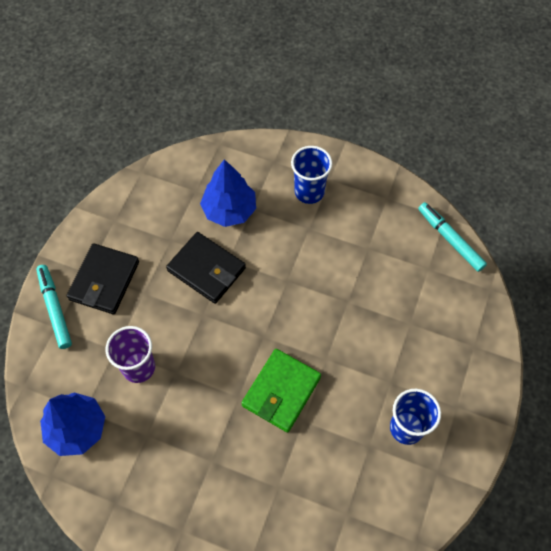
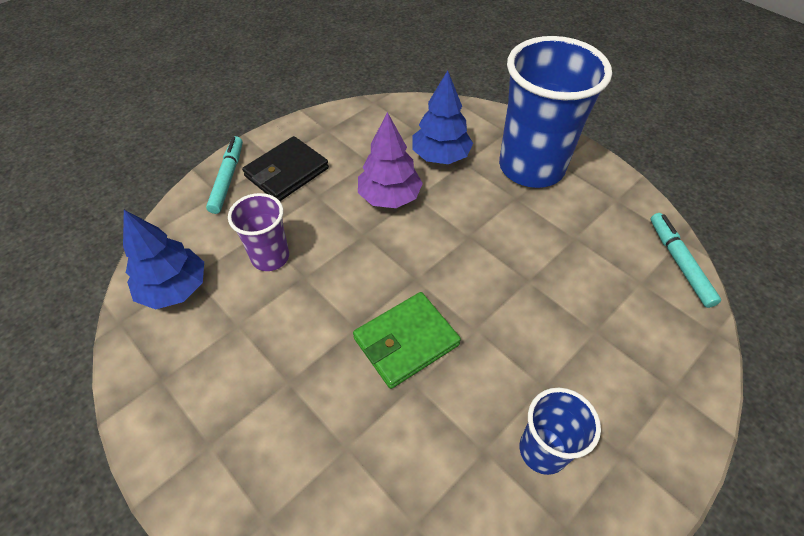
camera: 25 degrees right, 10 degrees down
black wallet [166,232,246,304] -> purple tree [358,112,423,208]
blue cup [291,146,332,204] -> blue cup [499,36,612,188], size x1.97

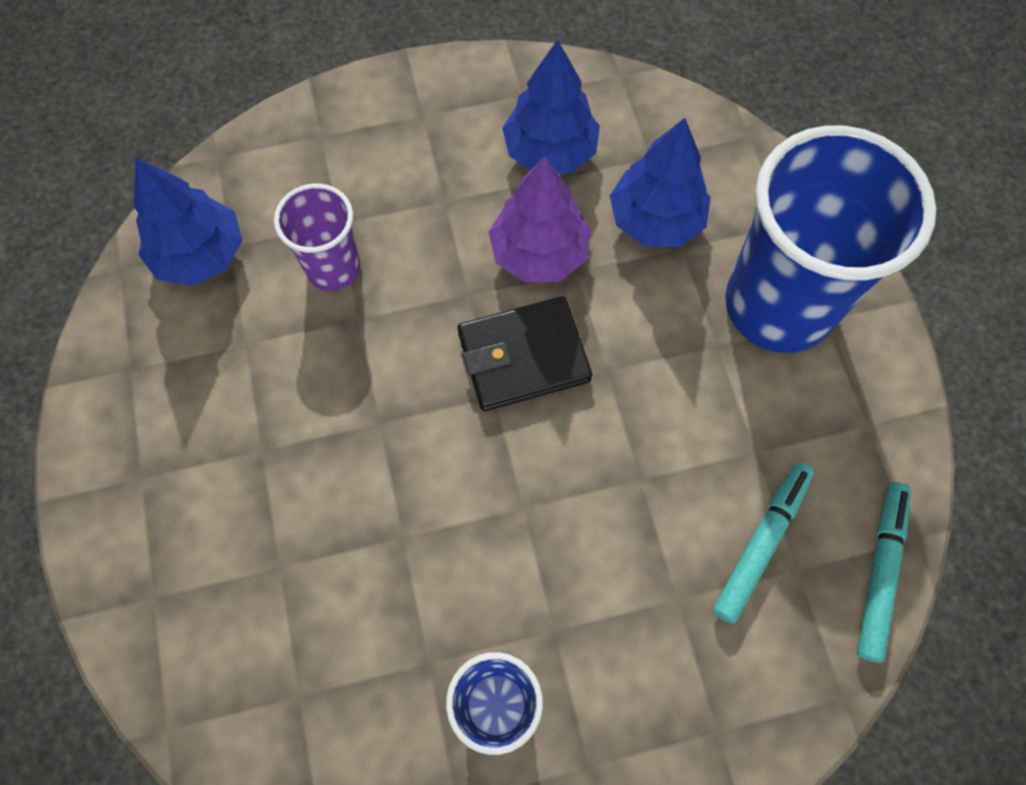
camera: 30 degrees right, 15 degrees up
turquoise marker [206,136,243,214] -> turquoise marker moved to [713,462,814,623]
black wallet [242,136,329,201] -> black wallet moved to [458,296,592,411]
green wallet [353,292,461,389] -> none
none -> blue tree [502,39,600,174]

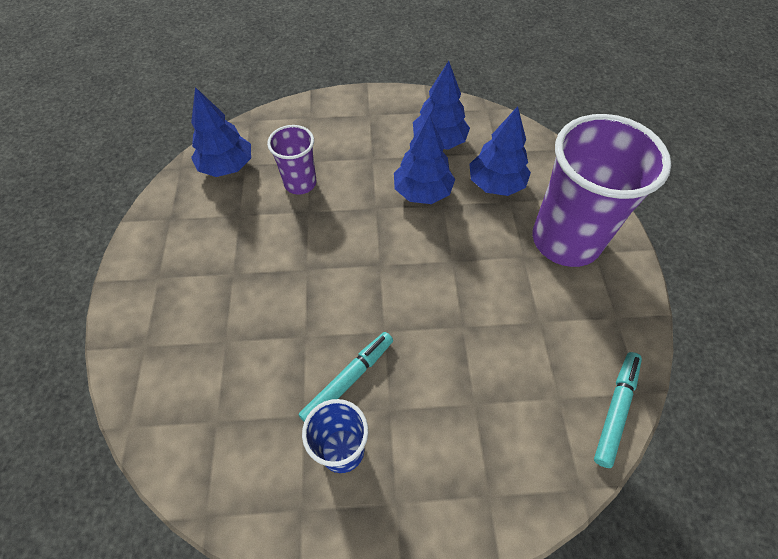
camera: 10 degrees right, 10 degrees down
black wallet [458,296,592,411] -> none
purple tree [489,156,591,283] -> blue tree [394,115,455,204]
turquoise marker [713,462,814,623] -> turquoise marker moved to [299,332,393,422]
blue cup [725,125,936,353] -> purple cup [532,114,671,267]

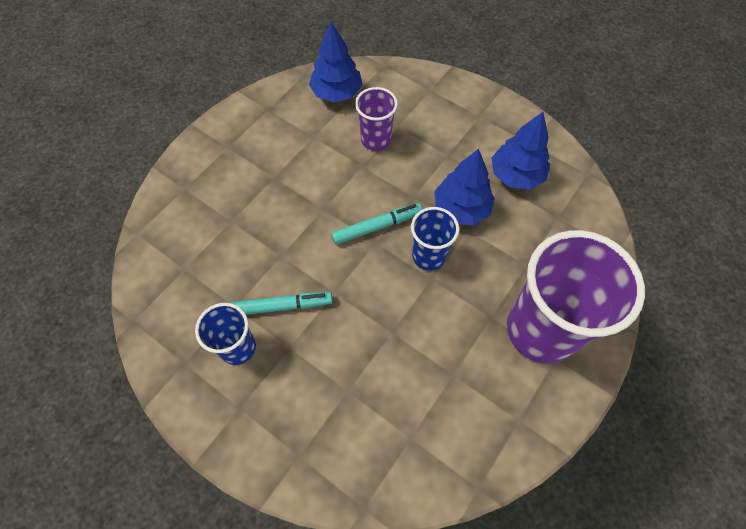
camera: 40 degrees right, 5 degrees up
blue tree [469,106,531,196] -> none
turquoise marker [594,352,642,468] -> turquoise marker moved to [331,203,423,245]
none -> blue cup [411,207,459,271]

